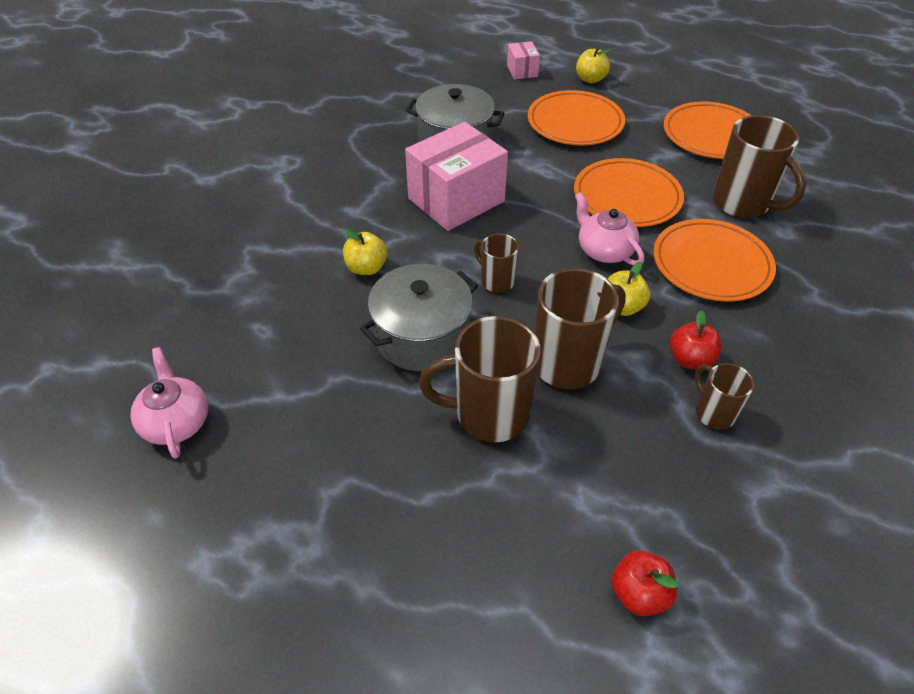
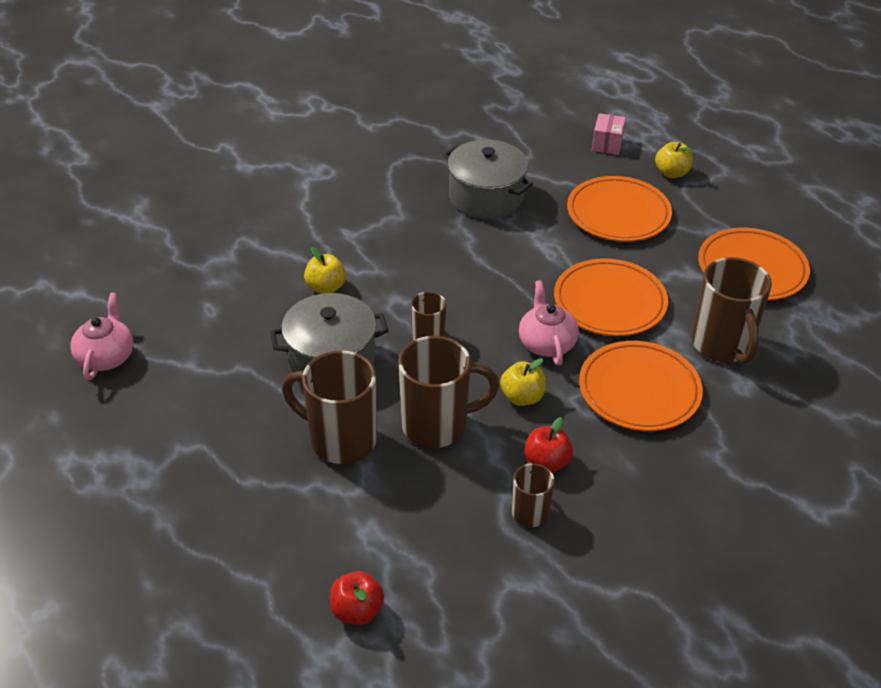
camera: 25 degrees right, 5 degrees down
pink box [405,122,508,231] -> none

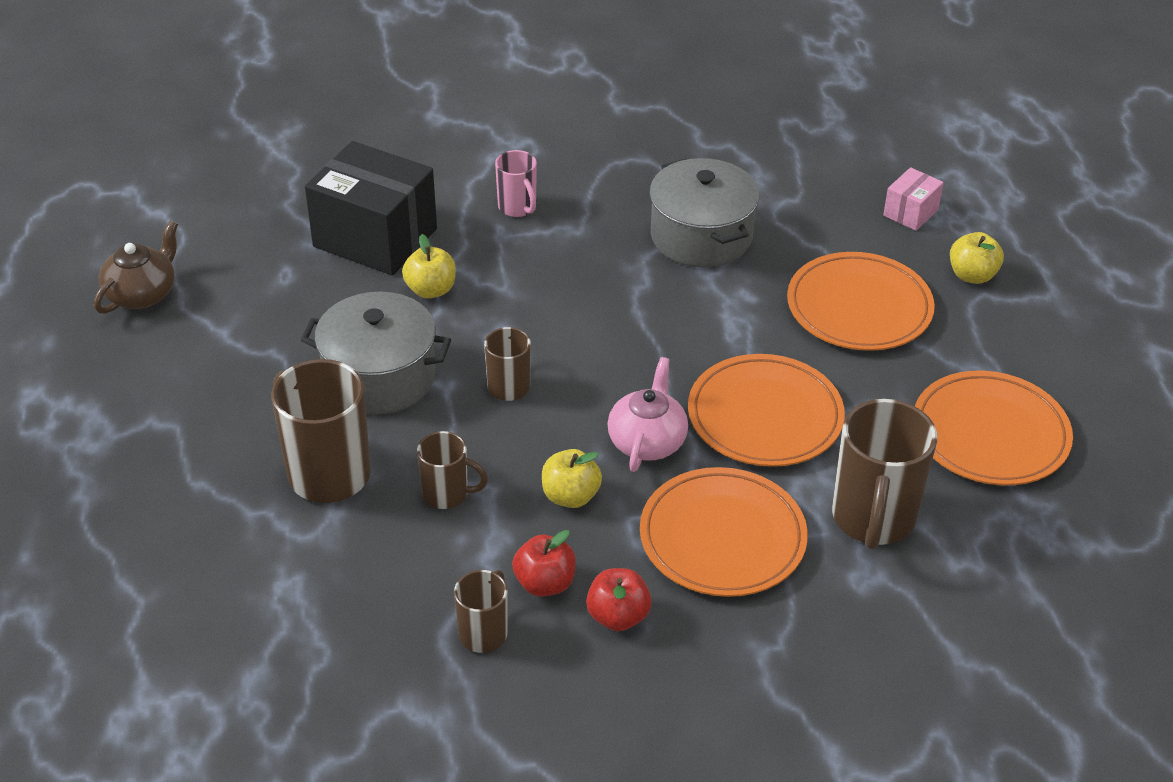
camera: 25 degrees right, 0 degrees up
pink teapot [70,293,134,380] -> brown teapot [94,221,178,314]
red apple [330,571,384,625] -> red apple moved to [586,568,652,631]
brown mug [398,336,499,448] -> brown mug [417,431,488,509], size x0.54
none -> black box [305,141,437,275]
none -> pink mug [495,150,537,217]

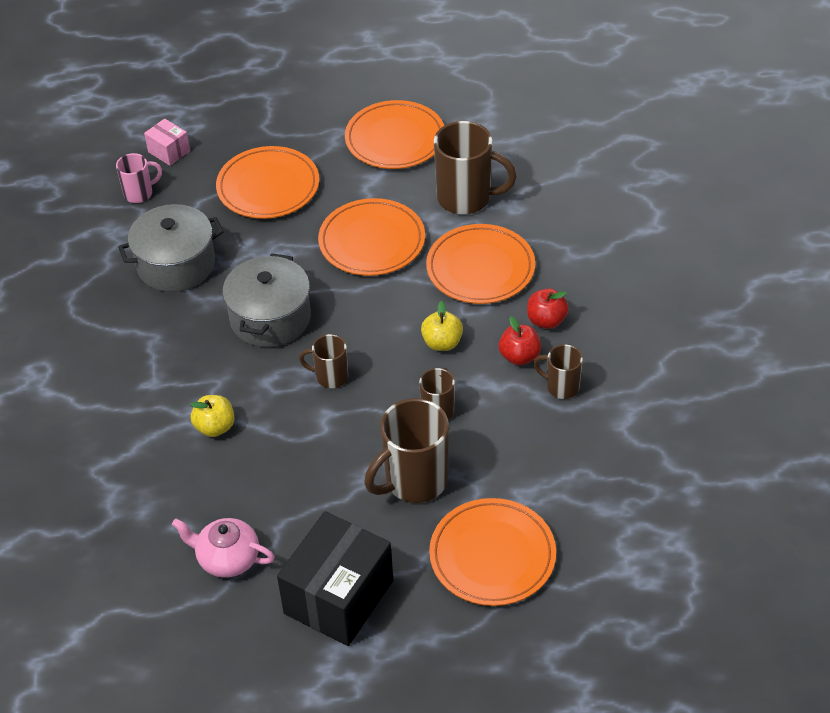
camera: 85 degrees left, 5 degrees up
brown teapot [94,221,178,314] -> none
grey pot [301,292,451,415] -> grey pot moved to [222,253,311,347]
black box [305,141,437,275] -> black box moved to [277,511,393,646]
pink mug [495,150,537,217] -> pink mug moved to [116,153,162,203]
pink teapot [608,357,688,472] -> pink teapot moved to [172,518,275,578]
yellow apple [950,232,1004,284] -> none
none -> orange plate [429,498,556,606]

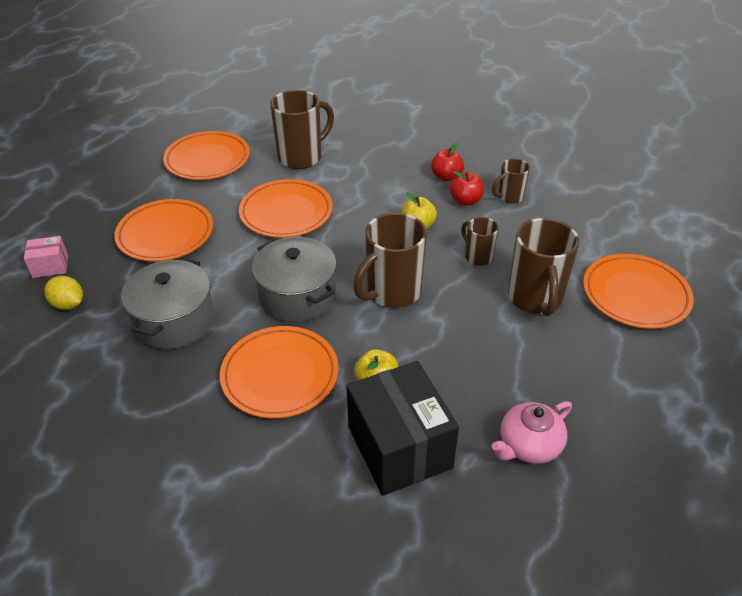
camera: 55 degrees left, 5 degrees down
pink mug [116,153,162,203] -> yellow lemon [44,276,83,310]
black box [277,511,393,646] -> black box moved to [347,361,459,496]
brown mug [299,334,348,388] -> brown mug [353,213,427,308], size x1.84
orange plate [426,224,535,304] -> orange plate moved to [220,326,338,419]

